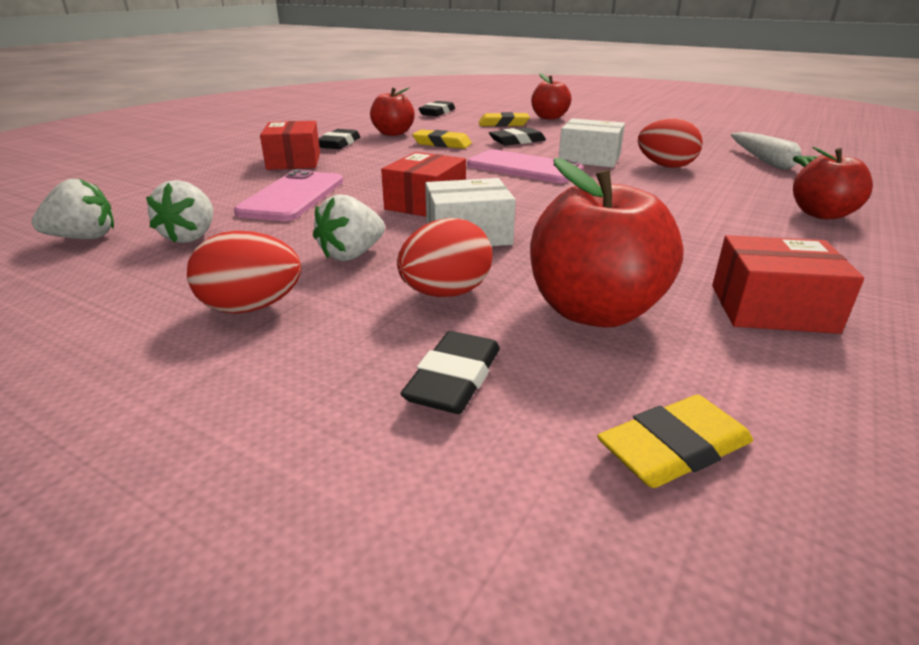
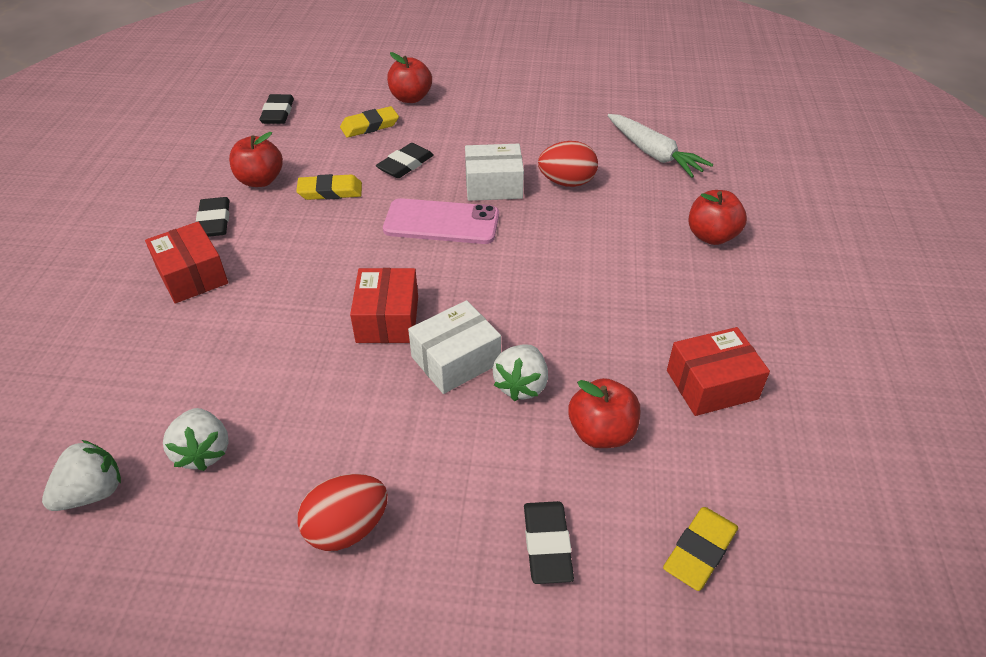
camera: 25 degrees left, 15 degrees up
pink phone [234,169,343,221] -> none
white strawberry [313,194,385,261] -> white strawberry moved to [493,344,548,401]
red egg [397,218,493,297] -> none
red apple [530,158,684,327] -> red apple [568,378,640,448], size x0.65

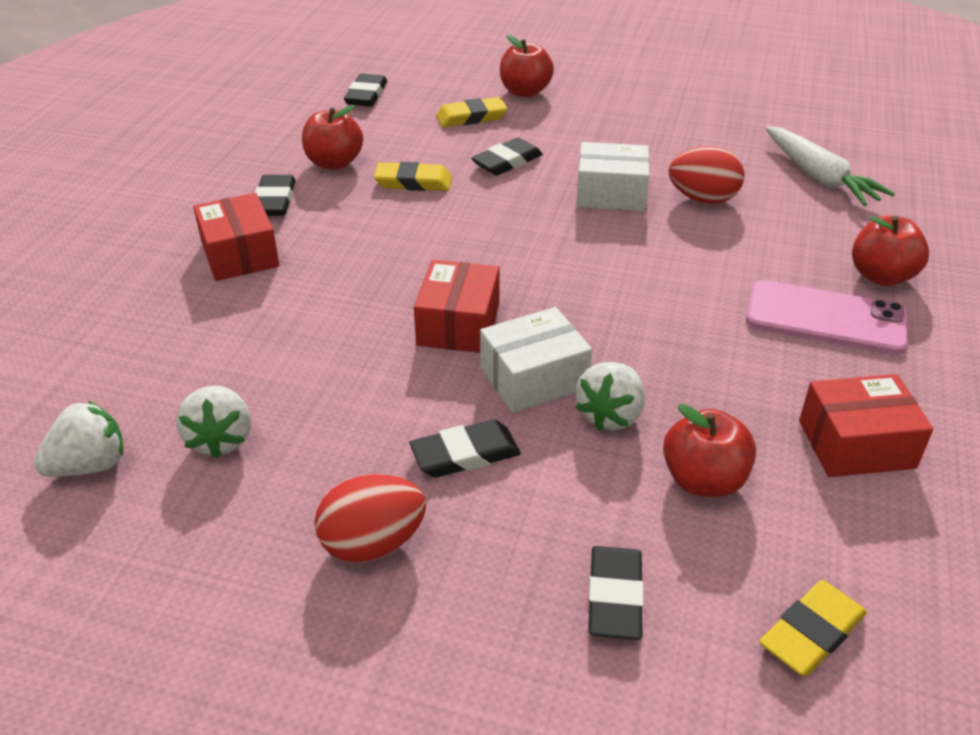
camera: 10 degrees right, 5 degrees down
pink phone [383,198,499,244] -> pink phone moved to [746,280,908,355]
none -> black eraser [409,420,521,478]

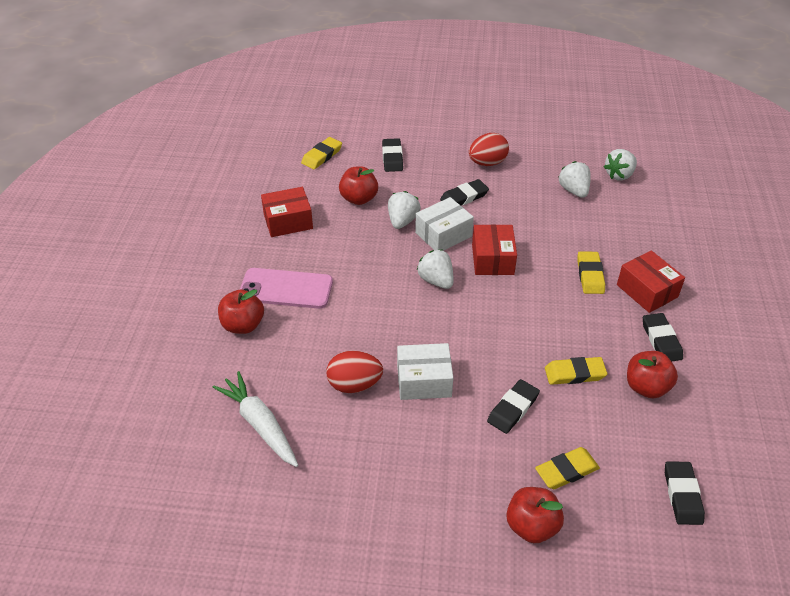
camera: 170 degrees right, 5 degrees up
none -> white strawberry [417,250,454,289]
none -> yellow eraser [577,251,605,294]

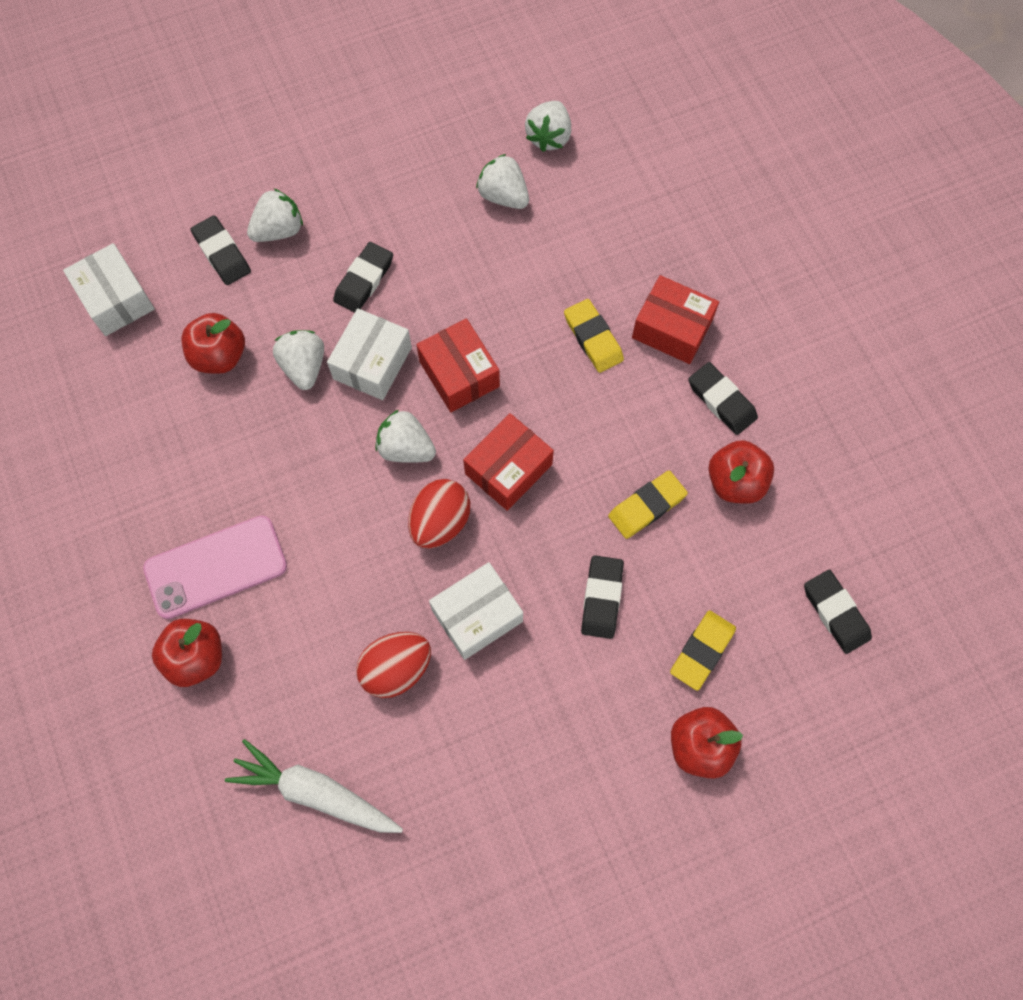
camera: 30 degrees left, 25 degrees up
red box [261,187,313,237] -> red box moved to [463,413,554,511]
yellow eraser [301,137,342,170] -> white box [63,243,155,336]
red egg [469,133,509,166] -> red egg moved to [408,479,470,548]
none -> white strawberry [247,188,303,242]

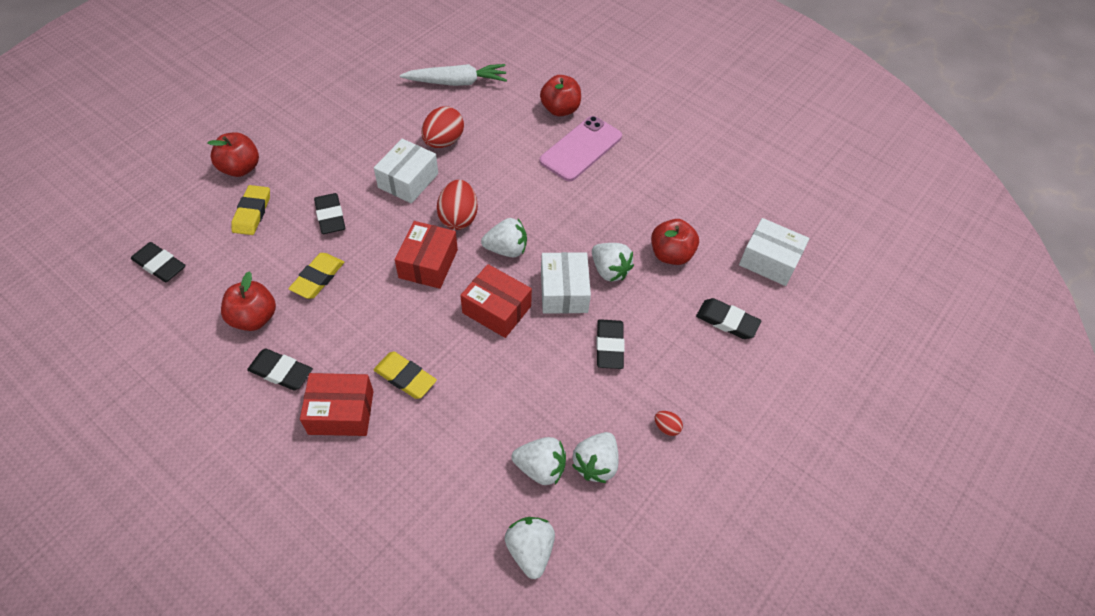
camera: 150 degrees right, 15 degrees down
white strawberry [247,188,303,242] -> white strawberry moved to [572,432,619,483]
none -> red egg [655,411,683,436]

